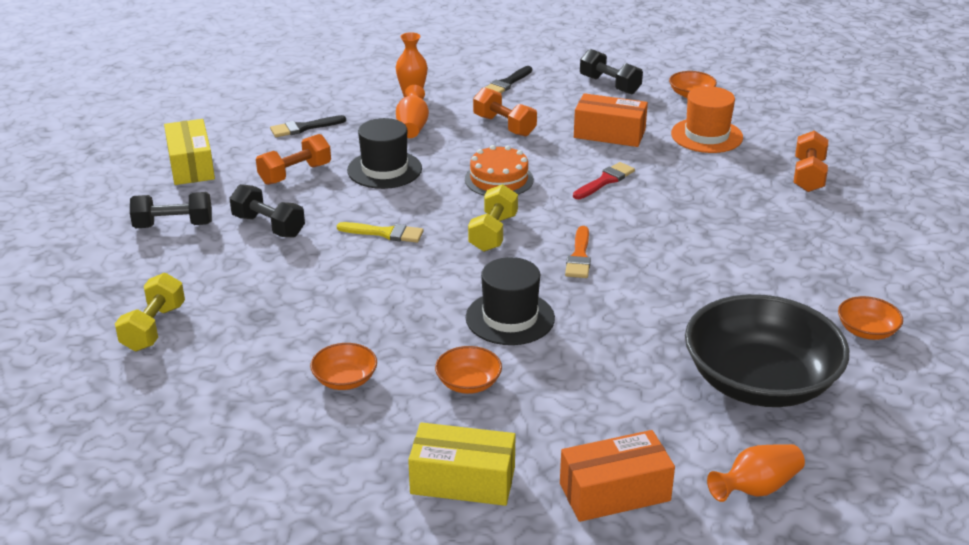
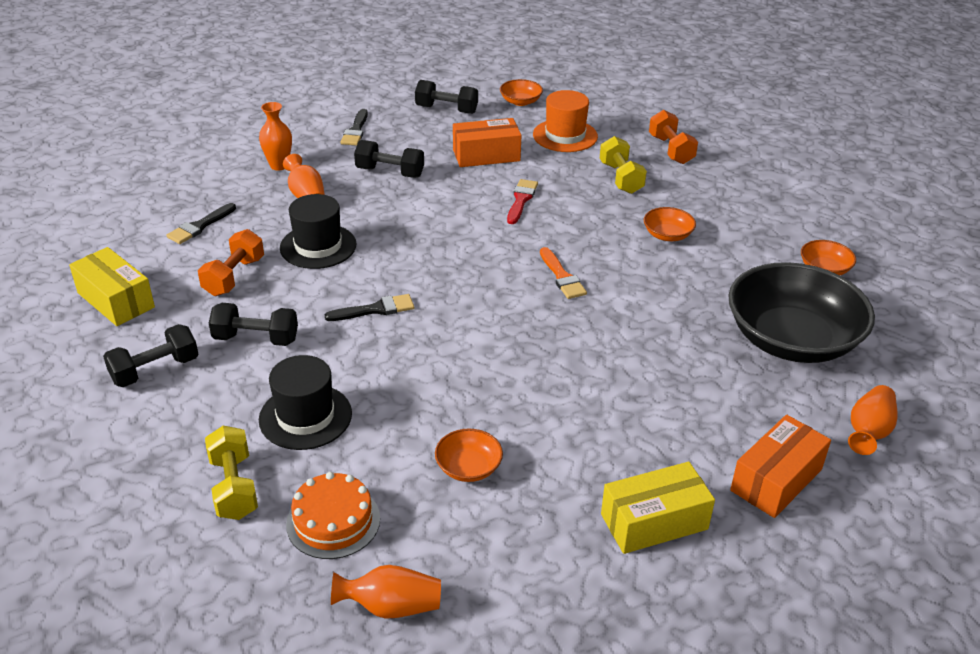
camera: 30 degrees left, 5 degrees up
yellow brush [337,222,424,243] -> black brush [325,294,414,321]
orange bowl [435,346,502,394] -> orange bowl moved to [644,207,696,241]
orange cake [465,145,534,195] -> orange cake moved to [286,472,380,559]
black hat [466,257,555,345] -> black hat moved to [259,355,352,450]
yellow dumbbell [468,184,518,252] -> yellow dumbbell moved to [600,136,647,194]
orange dumbbell [473,87,537,137] -> black dumbbell [354,140,424,178]
none -> orange vase [331,565,441,619]

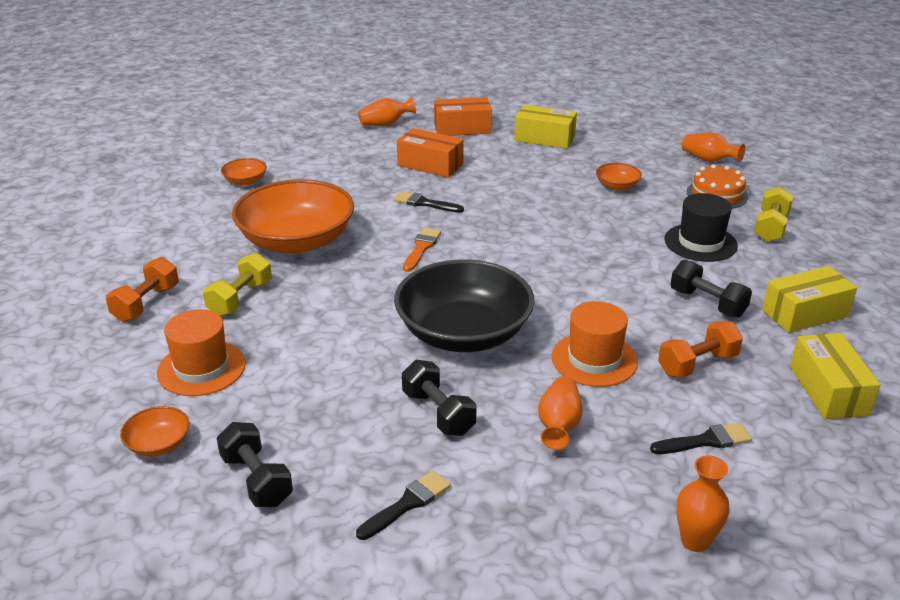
camera: 140 degrees left, 5 degrees down
black dumbbell [103,324,198,387] -> yellow box [762,266,857,333]
orange vase [259,102,292,171] -> orange vase moved to [676,455,729,552]
black hat [280,194,356,269] -> orange hat [552,301,638,387]
black brush [325,294,414,321] -> black brush moved to [394,191,464,213]
orange box [453,118,521,167] -> orange box moved to [397,128,464,178]
red brush [507,179,538,224] -> none
orange bowl [644,207,696,241] -> orange bowl [232,179,354,254], size x2.39
black bowl [728,262,875,363] -> black bowl moved to [394,259,535,352]

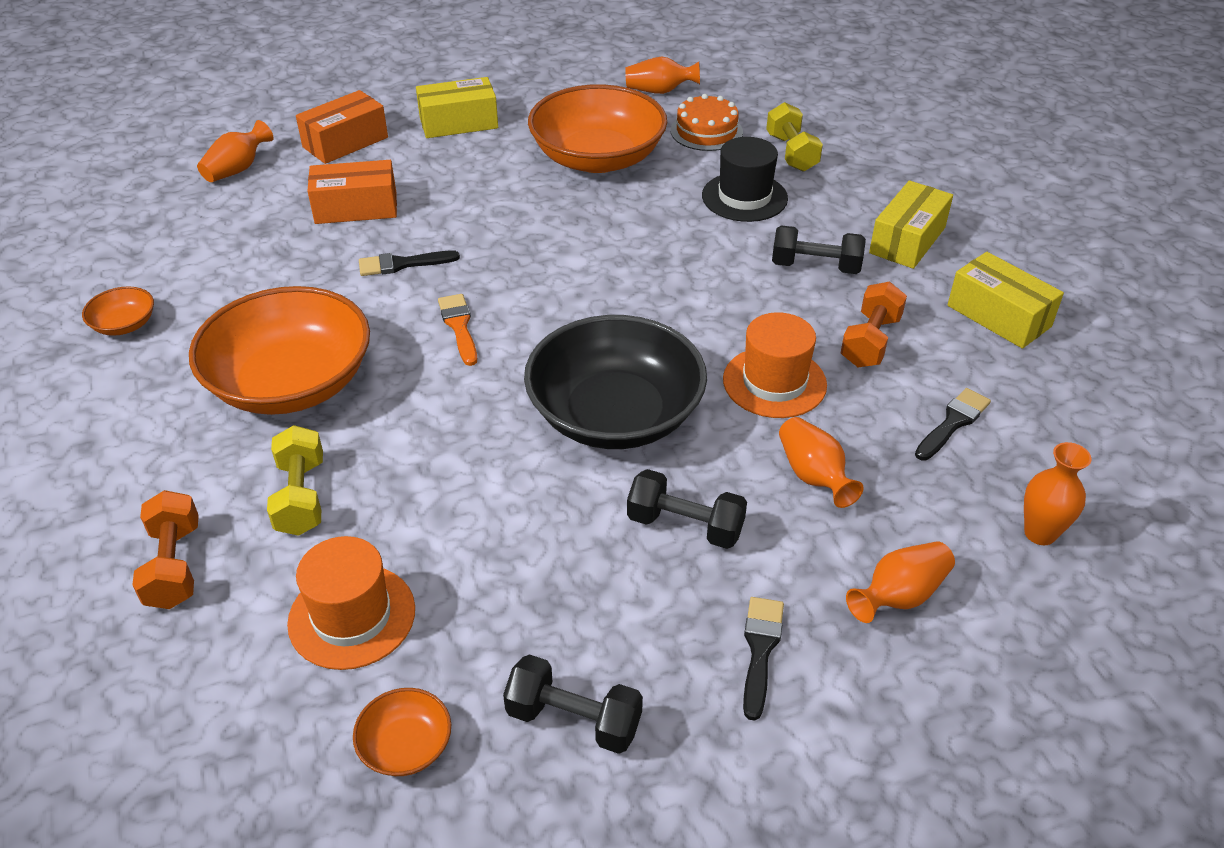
camera: 35 degrees left, 10 degrees up
orange bowl [596,163,642,190] -> orange bowl [528,84,667,173], size x2.39
none -> orange vase [846,541,955,623]

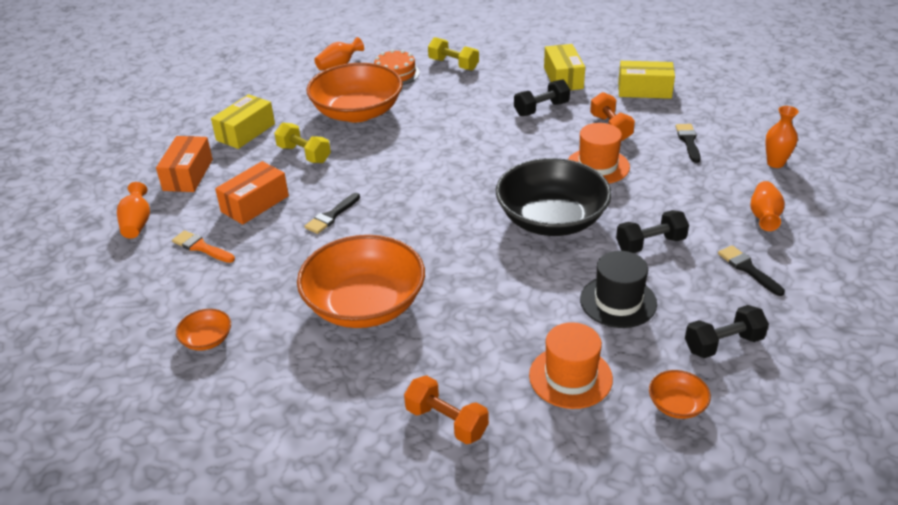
camera: 40 degrees left, 5 degrees down
yellow dumbbell [267,425,323,536] -> yellow dumbbell moved to [274,123,331,163]
orange brush [438,294,477,366] -> orange brush moved to [172,230,235,263]
black hat [702,137,788,222] -> black hat moved to [580,251,657,328]
orange vase [779,417,864,508] -> none

